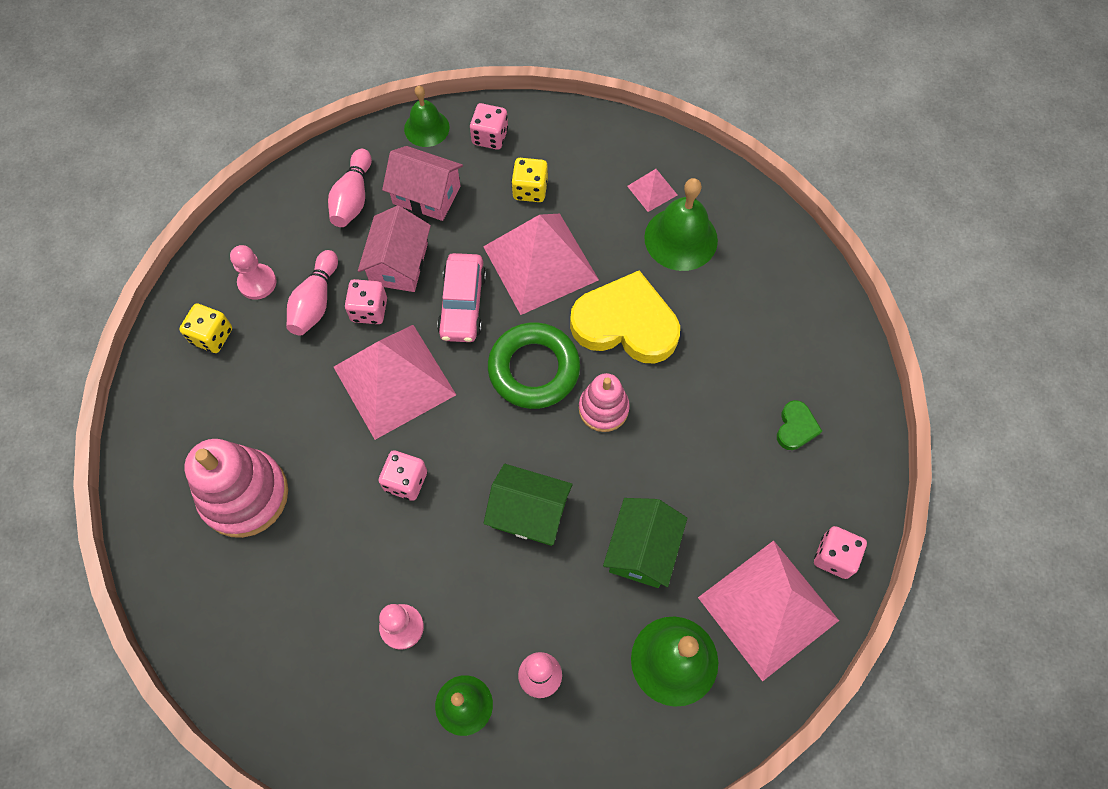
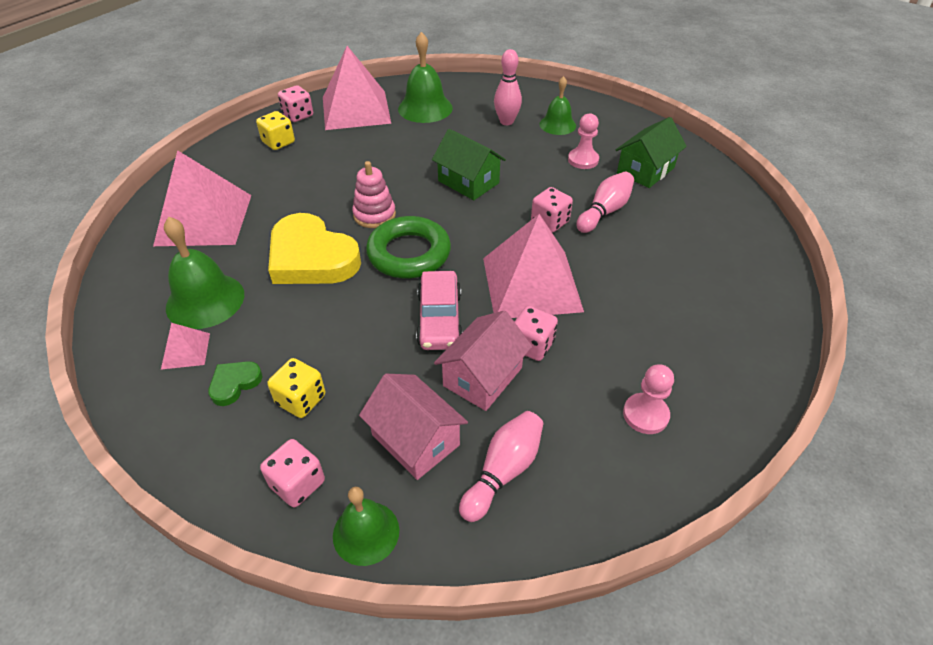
camera: 155 degrees left, 20 degrees down
yellow dice [179,303,232,353] -> yellow dice moved to [256,111,295,150]
pink stacking toy [184,439,288,538] -> none
pink bowling pin [286,250,338,336] -> pink bowling pin moved to [576,172,634,233]
pink car [437,253,486,342] -> pink car turned 150 degrees clockwise [416,271,463,350]
pink pyramid [483,214,599,315] -> pink pyramid moved to [153,150,251,246]
green house [603,498,687,588] -> green house moved to [616,117,687,188]
green heart [777,400,822,450] -> green heart moved to [208,361,263,406]

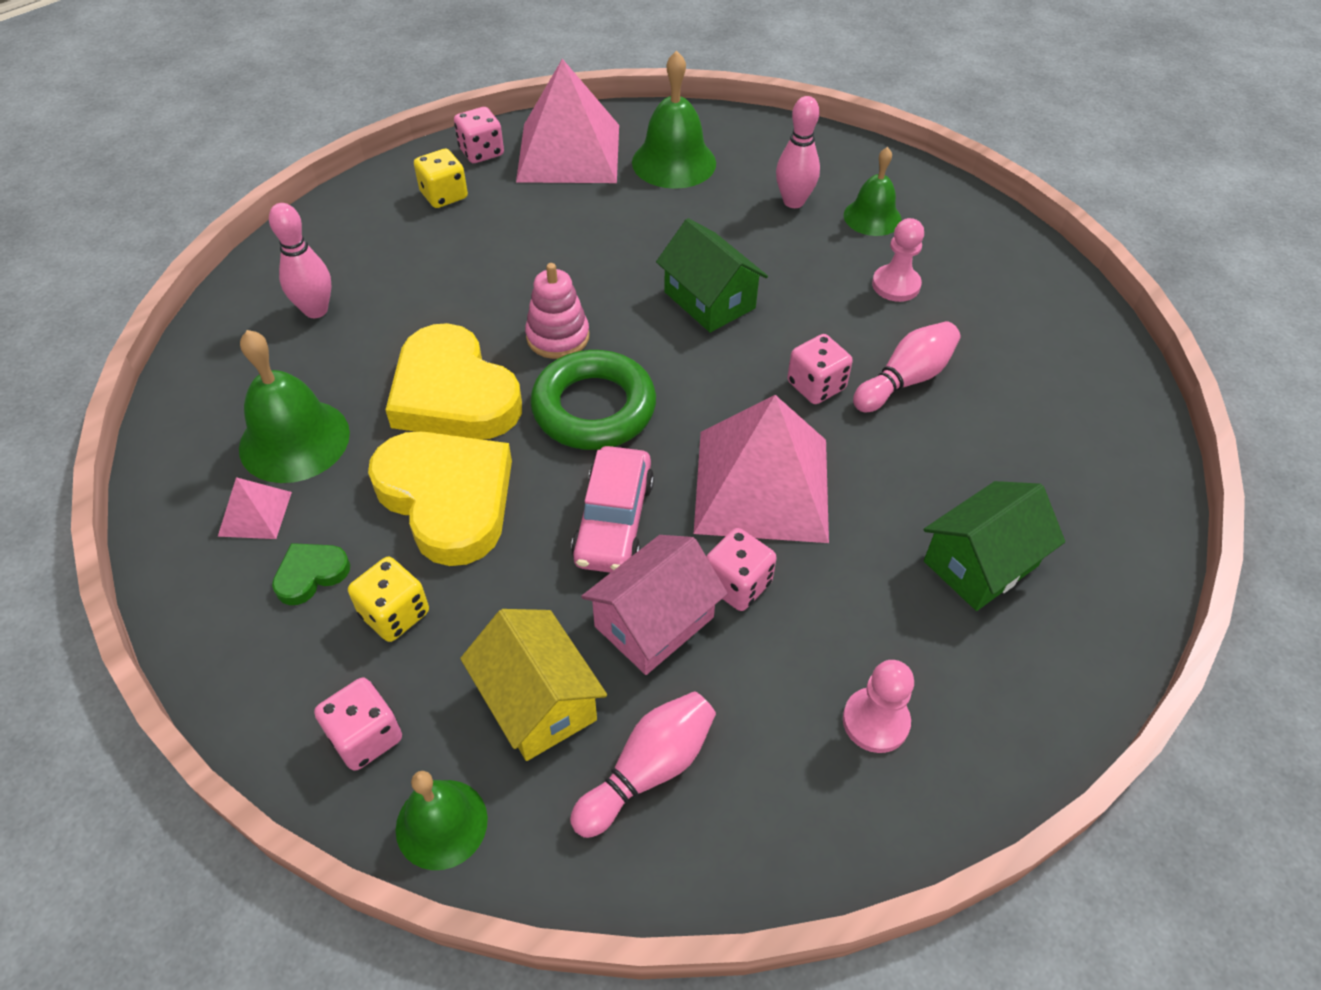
camera: 10 degrees right, 5 degrees up
pink pyramid [153,150,251,246] -> pink bowling pin [269,203,331,318]
pink house [359,374,468,480] -> yellow house [460,609,607,761]
green house [616,117,687,188] -> green house moved to [924,481,1065,611]
none -> yellow heart [368,431,512,566]

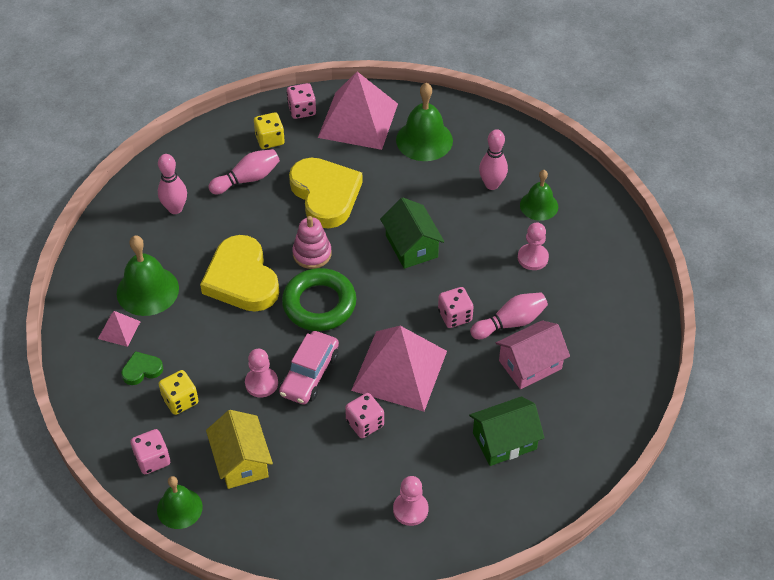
camera: 15 degrees right, 0 degrees up
yellow heart [368,431,512,566] -> yellow heart moved to [289,158,363,228]
pink bowling pin [570,691,716,838] -> pink bowling pin moved to [208,149,280,194]
pink house [581,535,728,675] -> pink house moved to [496,320,570,389]
none -> pink pawn [245,349,278,397]

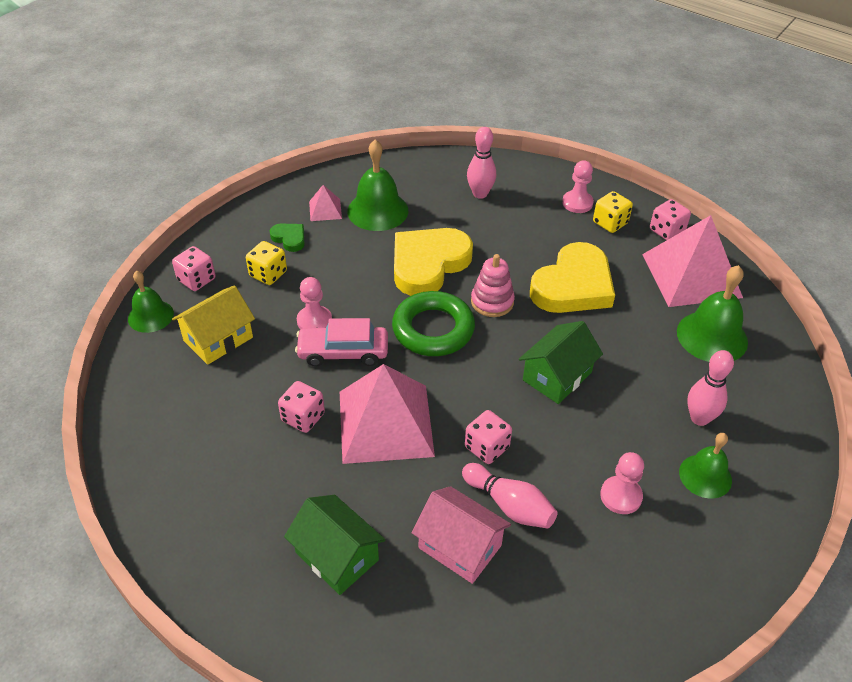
camera: 65 degrees right, 5 degrees down
pink bowling pin [208,149,280,194] -> none
pink pawn [393,476,428,526] -> pink pawn moved to [562,160,594,213]

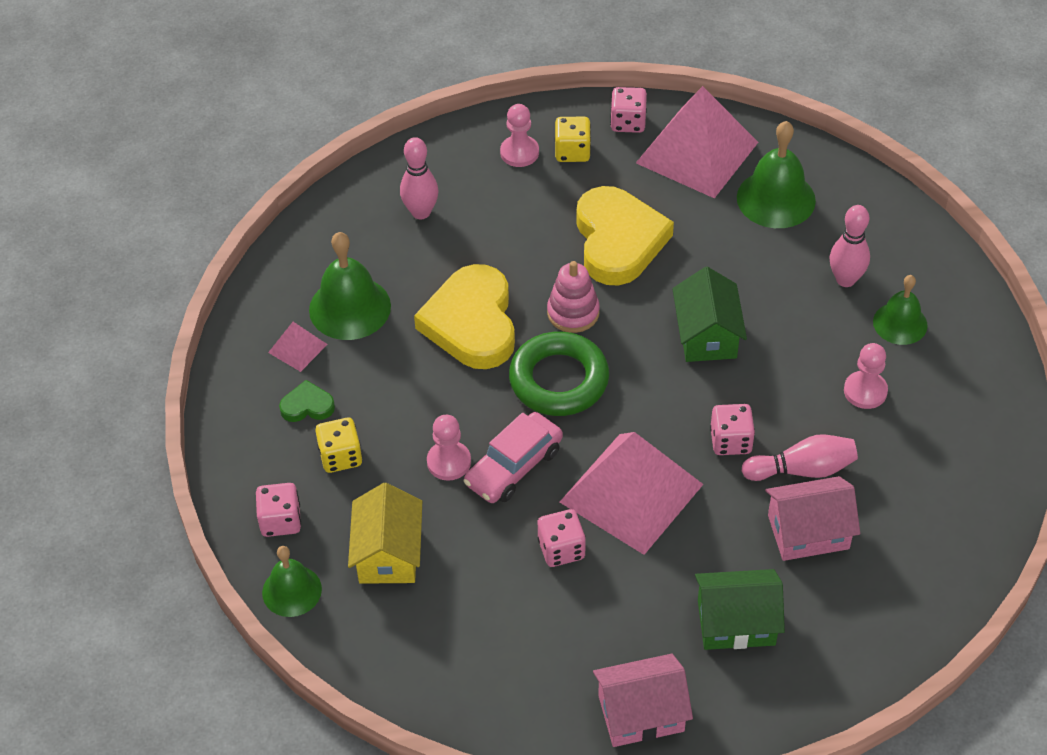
camera: 45 degrees left, 5 degrees up
none -> pink house [593,654,693,747]

